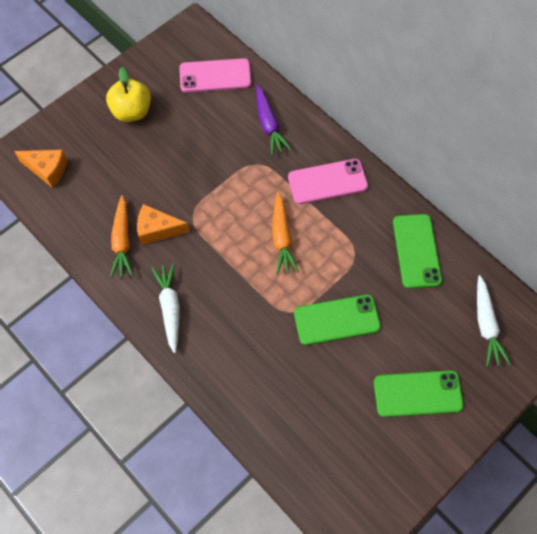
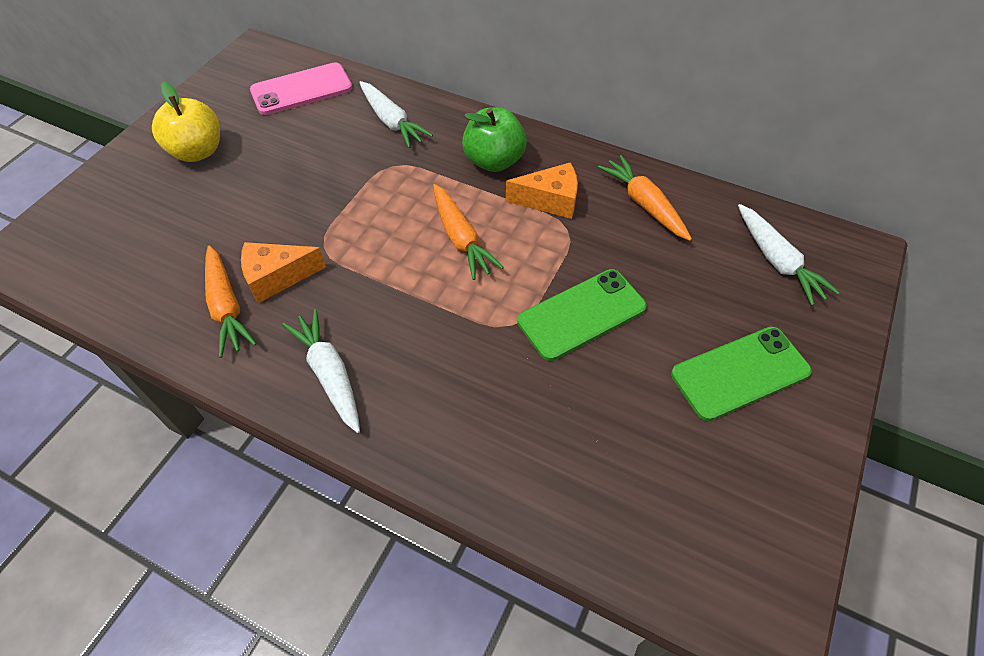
camera: 20 degrees left, 10 degrees down
orange cheese [14,150,67,188] -> orange cheese moved to [506,162,578,219]
purple carrot [256,85,292,156] -> white carrot [359,81,433,148]
pink phone [288,159,368,204] -> green apple [462,107,527,172]
green phone [393,214,442,289] -> orange carrot [598,155,692,241]

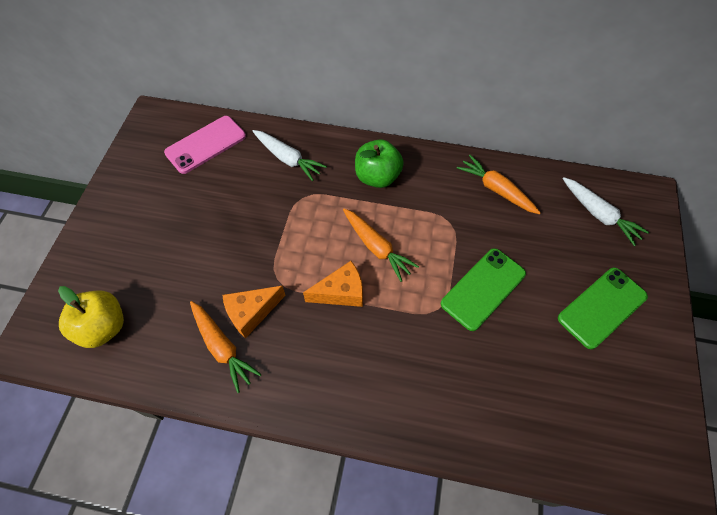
camera: 15 degrees left, 5 degrees up
yellow apple [152,81,220,162] -> yellow apple moved to [58,286,124,348]
white carrot [282,309,360,433] -> none
orange cheese [506,162,578,219] -> orange cheese moved to [303,261,363,307]

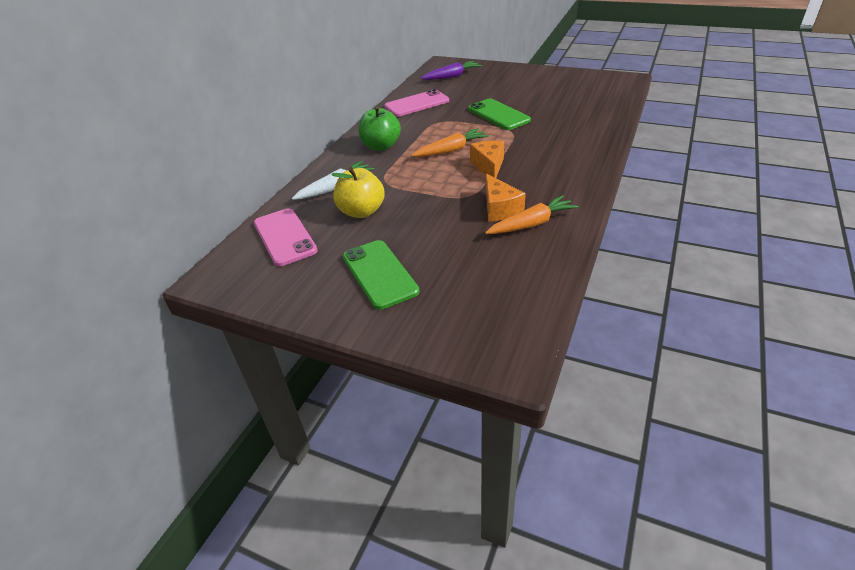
camera: 75 degrees left, 20 degrees down
yellow apple [58,286,124,348] -> yellow apple moved to [332,167,385,218]
orange carrot [457,155,541,214] -> pink phone [384,89,449,117]
green phone [558,268,648,349] -> green phone moved to [342,240,419,310]
white carrot [563,177,649,246] -> purple carrot [421,61,482,80]

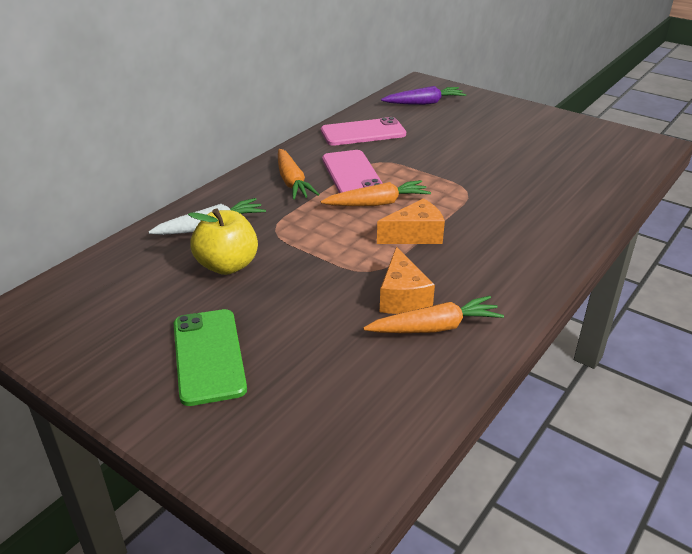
camera: 10 degrees right, 5 degrees down
pink phone [254,208,318,266] -> pink phone moved to [322,150,383,193]
green apple [358,106,401,151] -> orange carrot [278,149,320,200]
green phone [468,98,531,130] -> none
orange cheese [470,141,504,178] -> orange cheese turned 60 degrees clockwise [377,198,445,244]

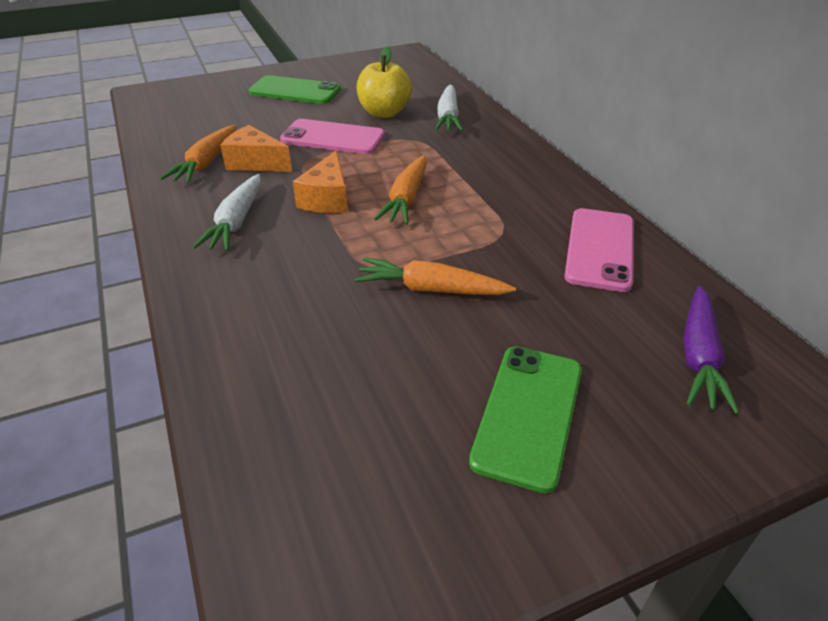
camera: 120 degrees right, 5 degrees up
orange carrot [278,149,320,200] -> orange carrot moved to [354,257,516,295]
pink phone [322,150,383,193] -> pink phone moved to [280,119,385,154]
none -> white carrot [193,174,261,251]
none -> green phone [469,346,582,493]

